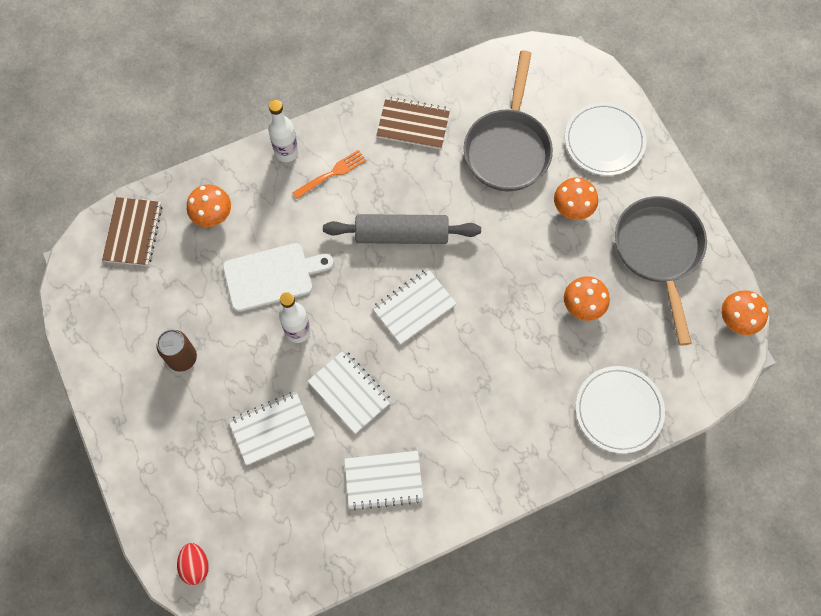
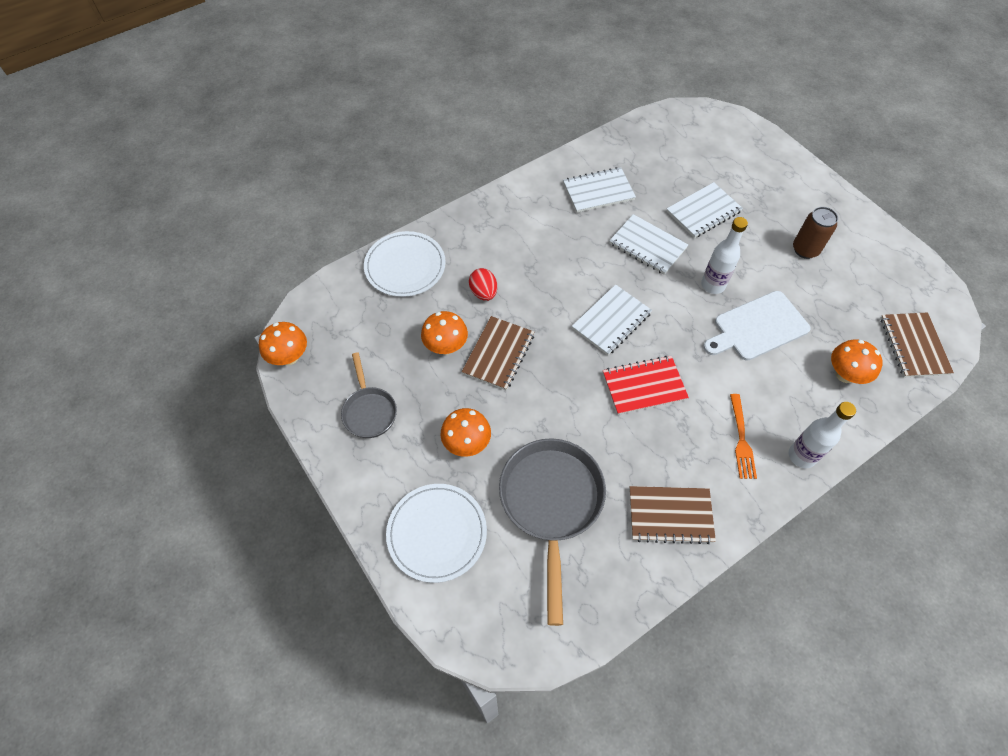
camera: 170 degrees right, 10 degrees down
red egg [177,543,209,585] -> red egg moved to [469,268,497,301]
orange fork [292,150,366,199] -> orange fork turned 45 degrees counterclockwise [730,394,757,479]
grey rolling pin [323,214,481,244] -> red notebook [603,356,689,415]
grey pan [615,196,707,346] -> grey pan [341,353,397,438], size x0.56
none -> brown notebook [462,316,534,390]

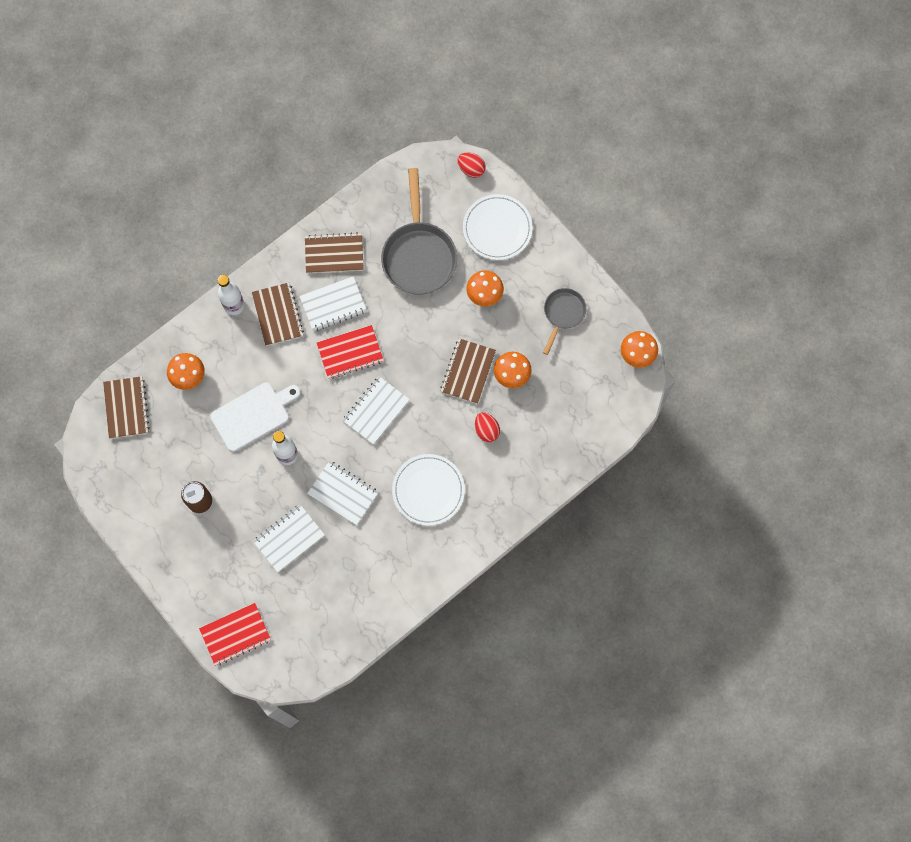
camera: 175 degrees right, 15 degrees up
grey pan [341,353,397,438] -> grey pan turned 45 degrees clockwise [543,288,586,355]
white plate [364,231,446,297] -> white plate moved to [392,454,465,526]
white notebook [563,167,636,213] -> white notebook moved to [299,276,367,331]
orange fork [730,394,757,479] -> brown notebook [252,283,304,346]
none -> red notebook [199,603,271,666]
none -> red egg [457,153,486,178]

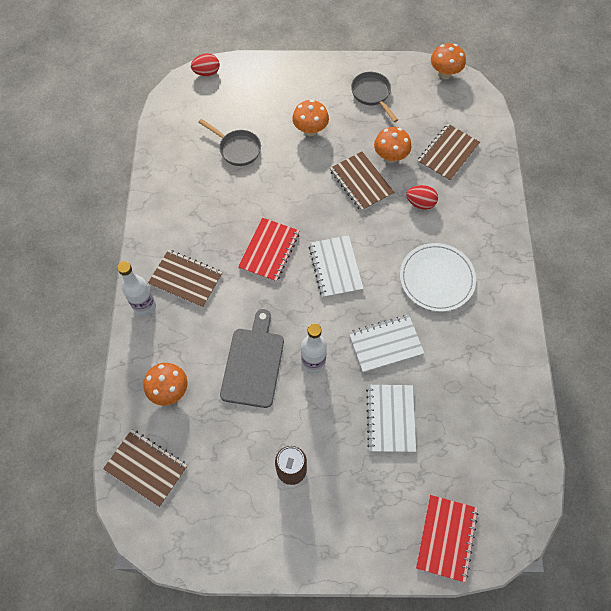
camera: 50 degrees left, 10 degrees down
white cutting board [210,382,301,452] -> grey cutting board [220,309,284,408]
white notebook [299,276,367,331] -> none
brown notebook [305,232,364,274] -> brown notebook moved to [418,124,480,182]
grey pan [381,168,457,295] -> grey pan [198,119,261,166], size x0.56
white plate [463,194,533,260] -> none

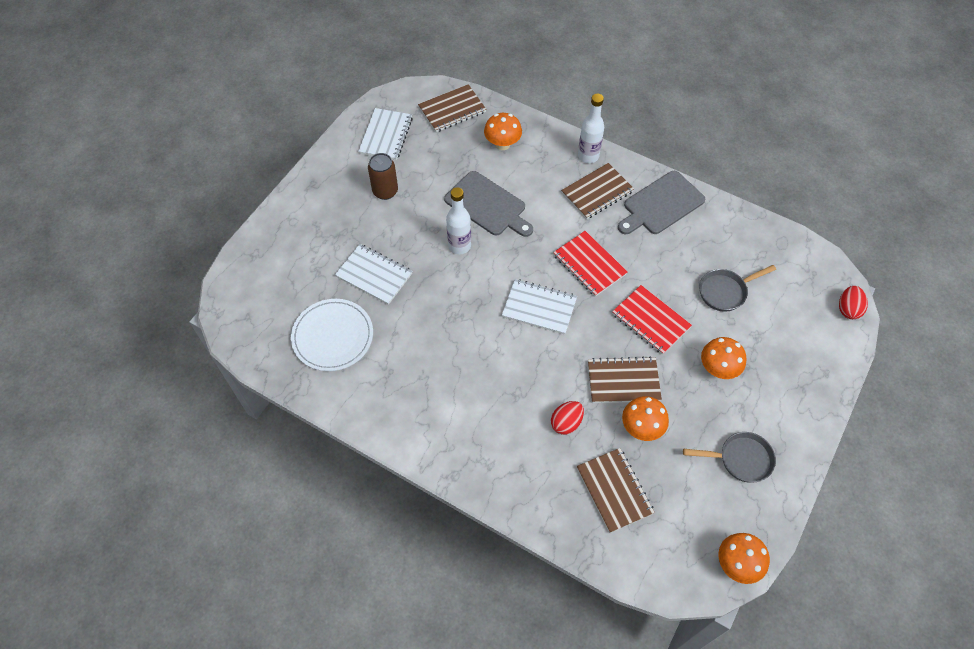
camera: 120 degrees right, 5 degrees down
white notebook [349,315,425,373] -> white notebook moved to [358,108,413,160]
white plate [400,243,476,312] -> white plate moved to [291,299,373,371]
red notebook [416,495,479,583] -> red notebook moved to [612,285,692,355]
none -> grey cutting board [618,171,705,234]

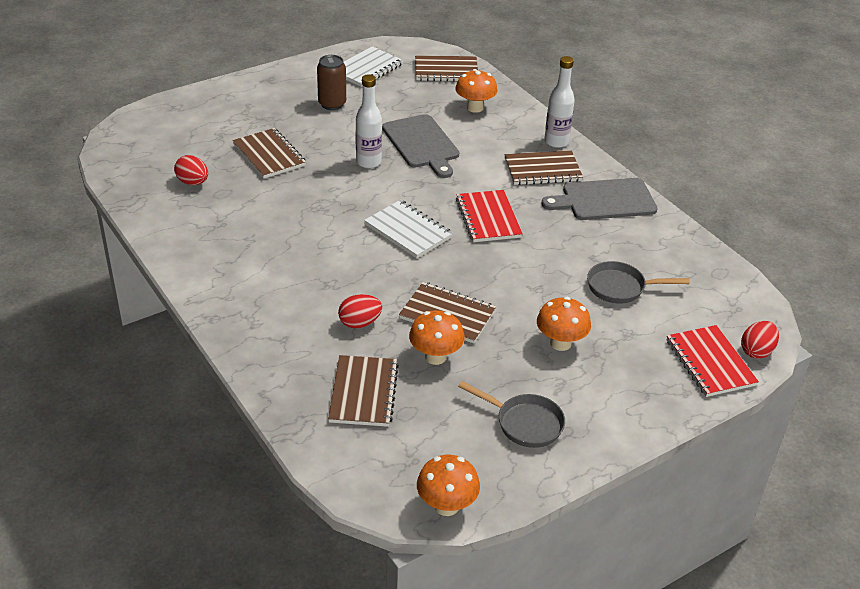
camera: 25 degrees right, 20 degrees down
white plate [291,299,373,371] -> red egg [174,155,208,185]
white notebook [335,244,412,305] -> brown notebook [233,128,306,179]
red notebook [612,285,692,355] -> red notebook moved to [667,325,759,397]

